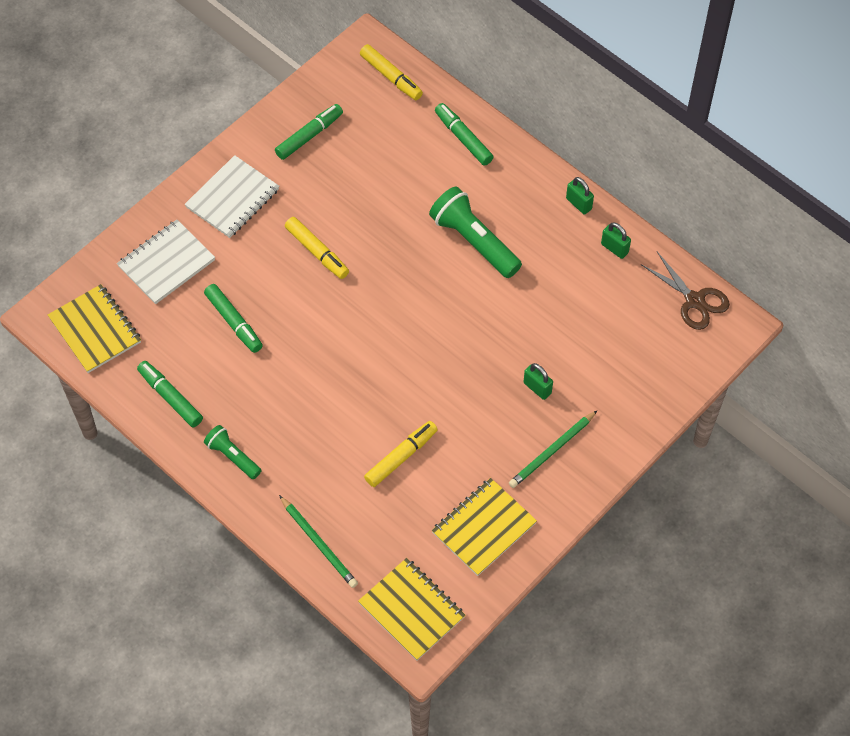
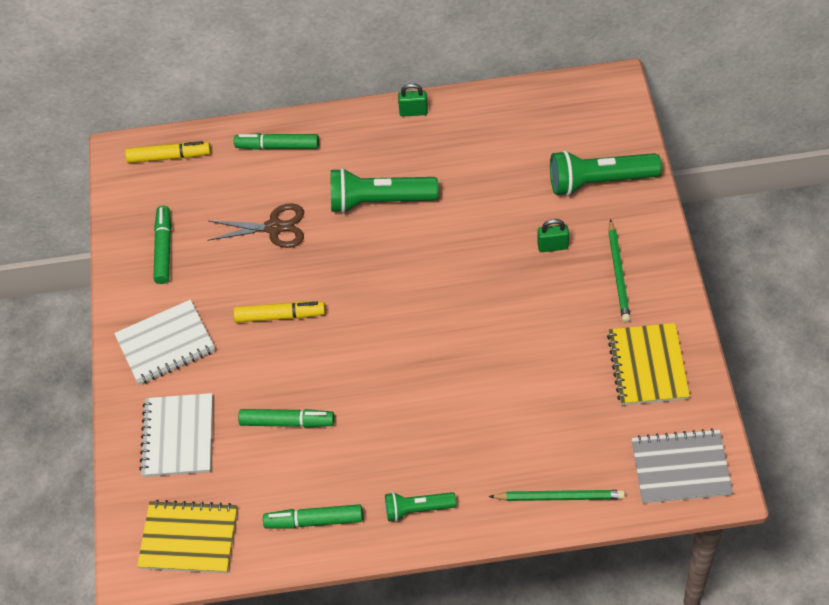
camera: 45 degrees left, 5 degrees down
white notebook [185,155,279,238] -> white notebook turned 75 degrees clockwise [114,299,215,385]
yellow notebook [358,558,465,661] -> grey notebook [631,428,733,503]
yellow marker [364,421,438,487] -> none
green padlock [601,222,631,259] -> none
brown scissors [641,252,730,330] -> brown scissors moved to [207,203,304,248]
none -> green flashlight [550,150,662,196]

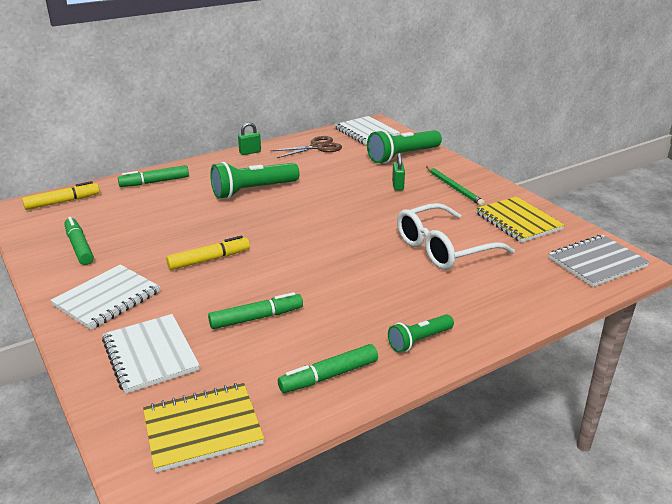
camera: 30 degrees left, 25 degrees down
brown scissors [207,203,304,248] -> brown scissors moved to [271,136,342,158]
green pencil [489,490,625,501] -> none
green padlock [537,219,569,252] -> green padlock turned 60 degrees counterclockwise [392,153,405,190]
none -> white notebook [334,116,400,145]
none -> white glasses [397,203,515,270]

